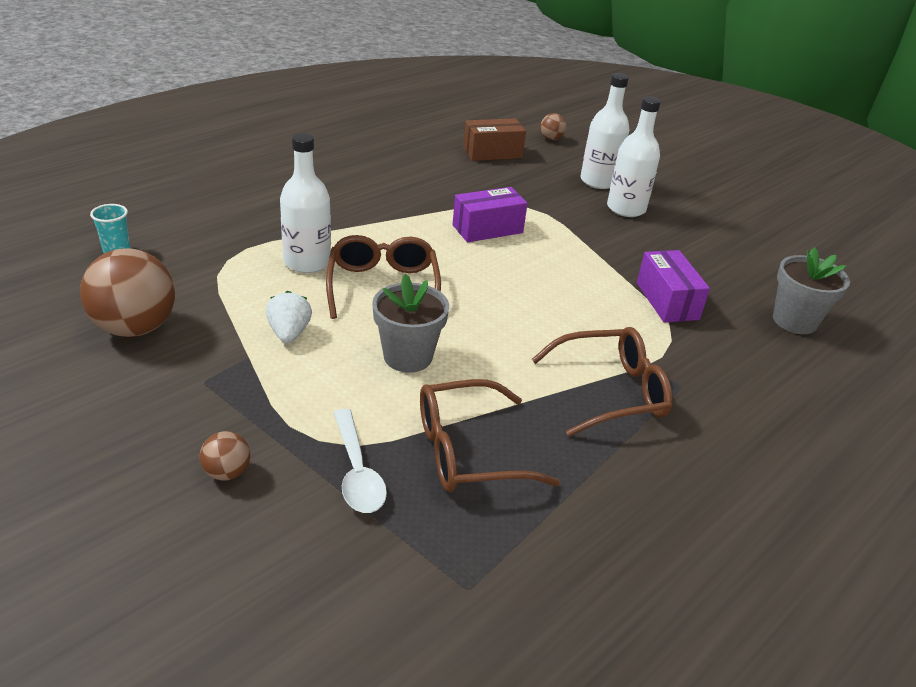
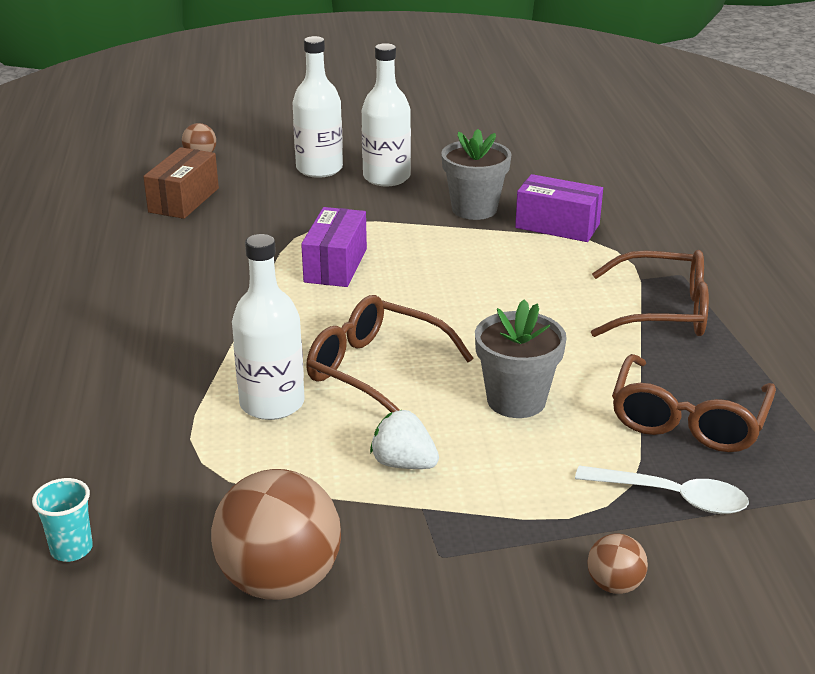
camera: 50 degrees left, 5 degrees down
brown glasses [531,327,673,437] -> brown glasses turned 75 degrees clockwise [591,250,709,337]
grey flower pot [773,247,850,334] -> grey flower pot moved to [441,129,511,220]

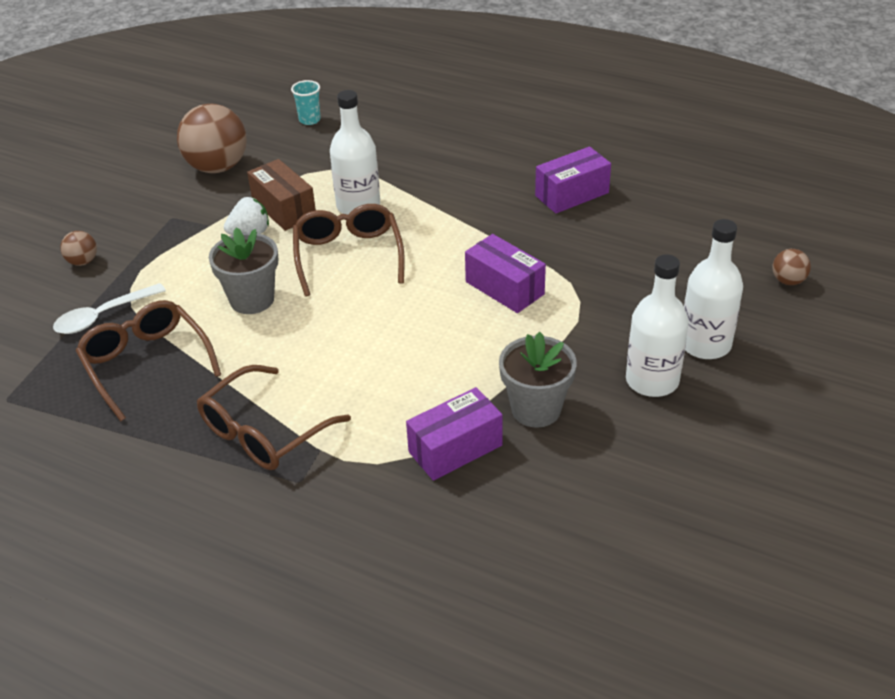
camera: 125 degrees right, 10 degrees up
brown box [143,147,219,219] -> brown box moved to [247,159,316,231]
brown glasses [306,295,474,413] -> brown glasses turned 75 degrees counterclockwise [293,204,405,297]
none -> purple box [535,146,611,213]

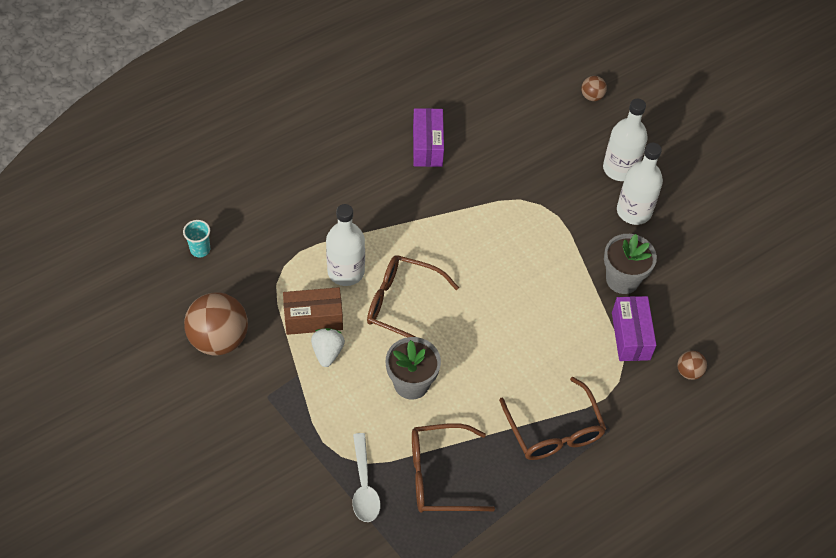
camera: 65 degrees left, 15 degrees up
brown ball [60,231,97,266] -> brown ball moved to [677,351,707,380]
purple box [465,234,546,313] -> none

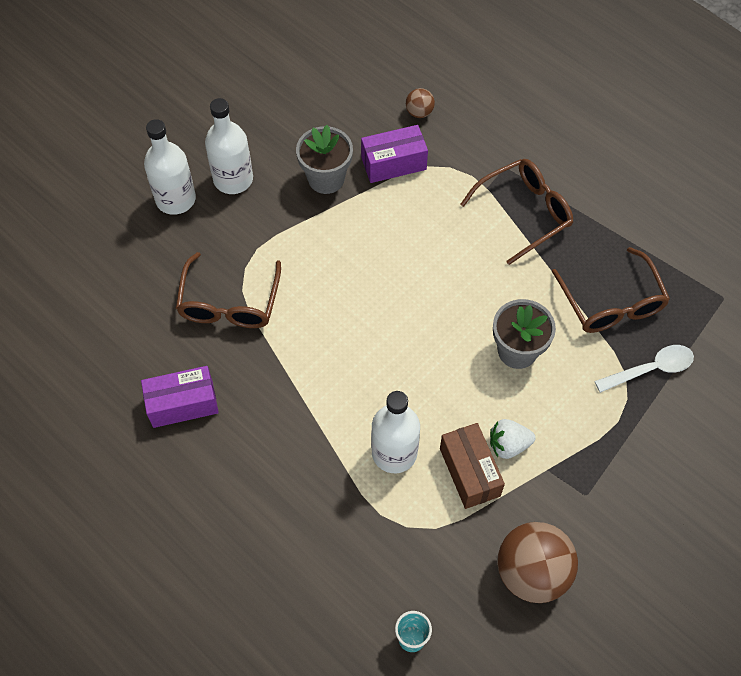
camera: 100 degrees left, 5 degrees up
brown glasses [367,255,459,337] -> brown glasses moved to [176,252,281,328]
brown ball [581,76,607,101] -> none

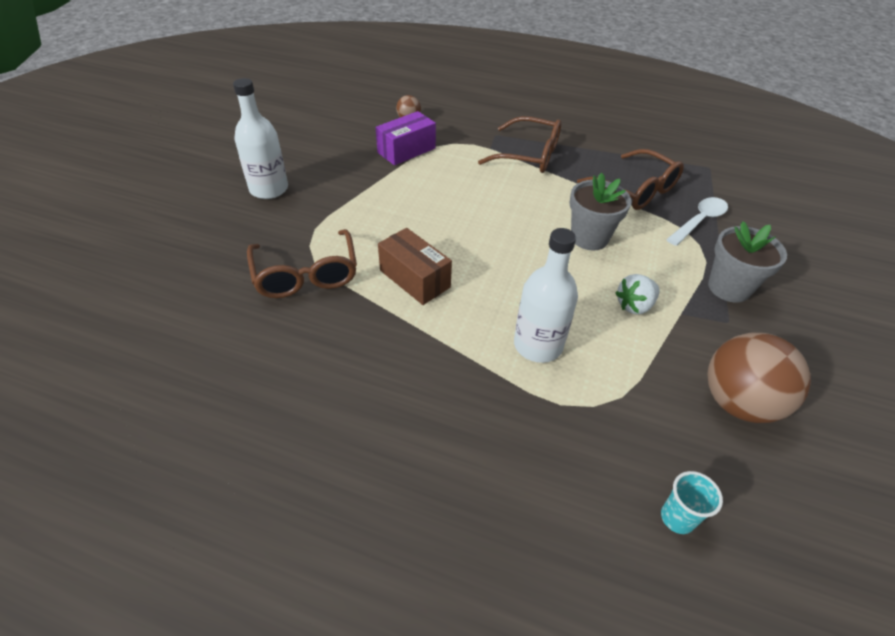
camera: 25 degrees left, 15 degrees down
purple box [141,366,219,428] -> none
white bottle [144,119,196,215] -> none
grey flower pot [296,125,353,194] -> grey flower pot moved to [708,221,787,303]
brown box [440,423,505,509] -> brown box moved to [378,228,452,305]
brown glasses [460,159,573,265] -> brown glasses turned 75 degrees clockwise [478,116,561,173]

